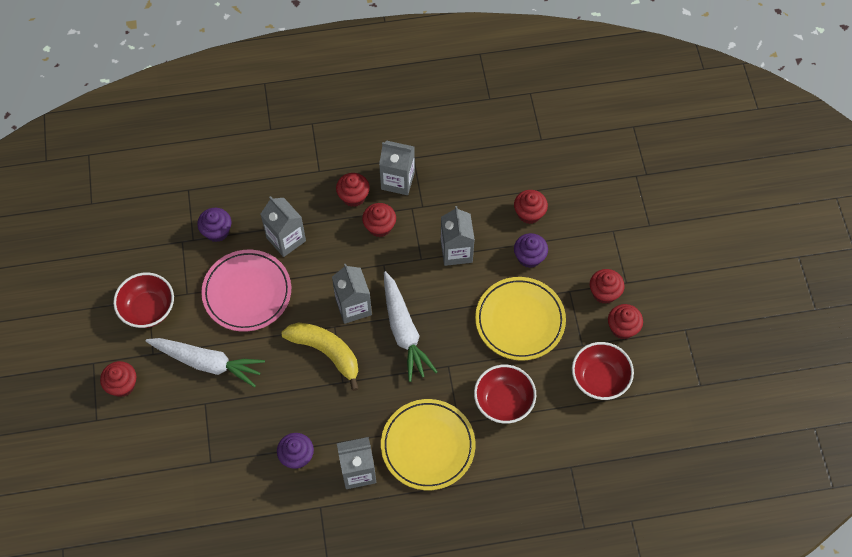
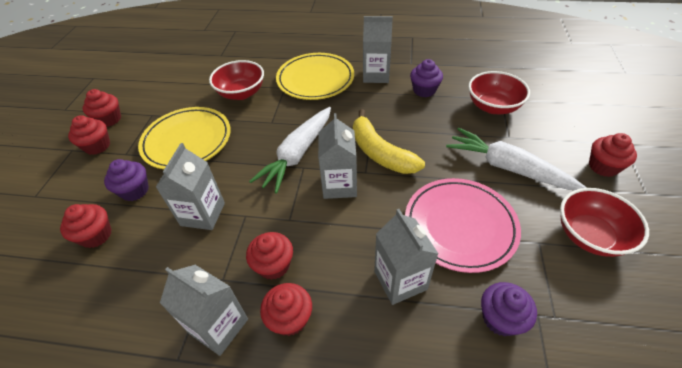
camera: 160 degrees left, 15 degrees down
white carrot [384,271,437,382] -> white carrot turned 150 degrees counterclockwise [249,107,331,193]
red bowl [572,342,634,400] -> red bowl moved to [468,71,530,114]

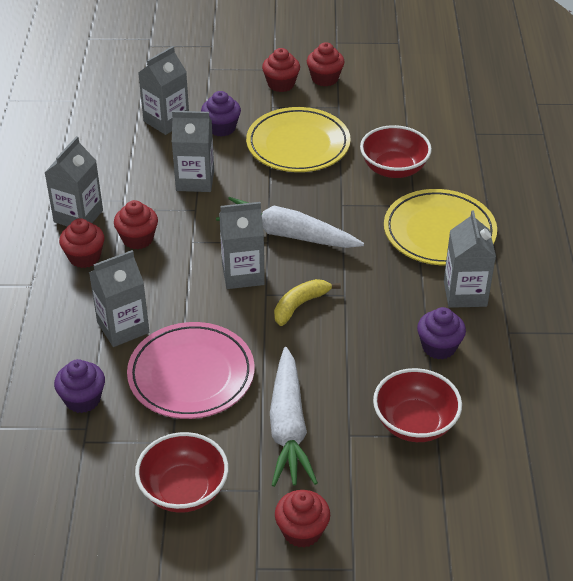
camera: 80 degrees right, 5 degrees down
red cupcake [60,204,112,248] -> grey carton [138,46,189,135]
yellow banana [353,109,425,174] -> yellow banana [274,279,341,326], size x0.64
white carrot [446,128,587,190] -> white carrot turned 150 degrees clockwise [270,347,318,487]

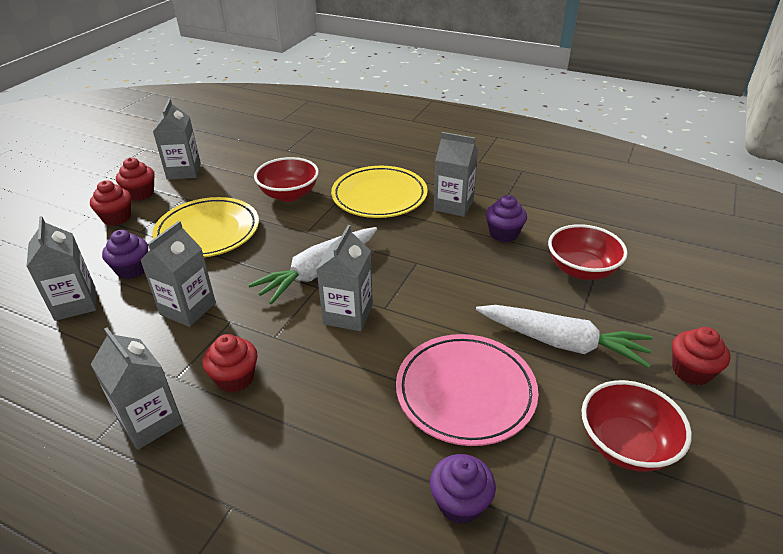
camera: 65 degrees left, 5 degrees down
red cupcake [59,218,104,268] -> none
grey carton [89,250,149,347] -> grey carton moved to [153,99,201,180]
yellow banana [274,279,341,326] -> none

